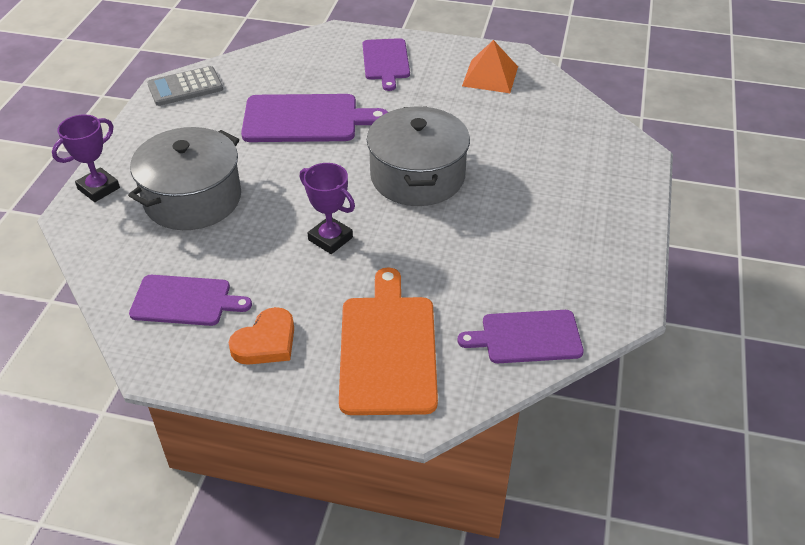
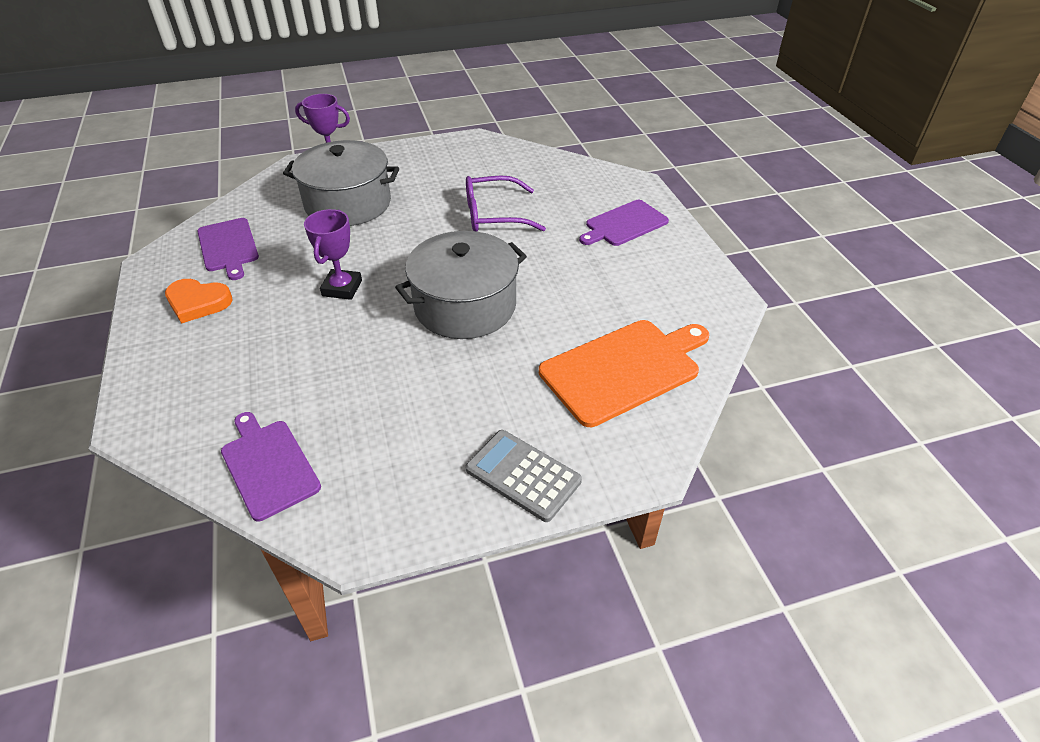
camera: 60 degrees right, 0 degrees up
grey calculator [147,66,223,106] -> grey calculator moved to [465,430,582,522]
purple cutting board [241,94,388,142] -> purple glasses [466,176,546,231]
orange cutting board [339,267,438,415] -> orange cutting board moved to [539,320,709,427]
orange pyramid [462,40,518,93] -> none

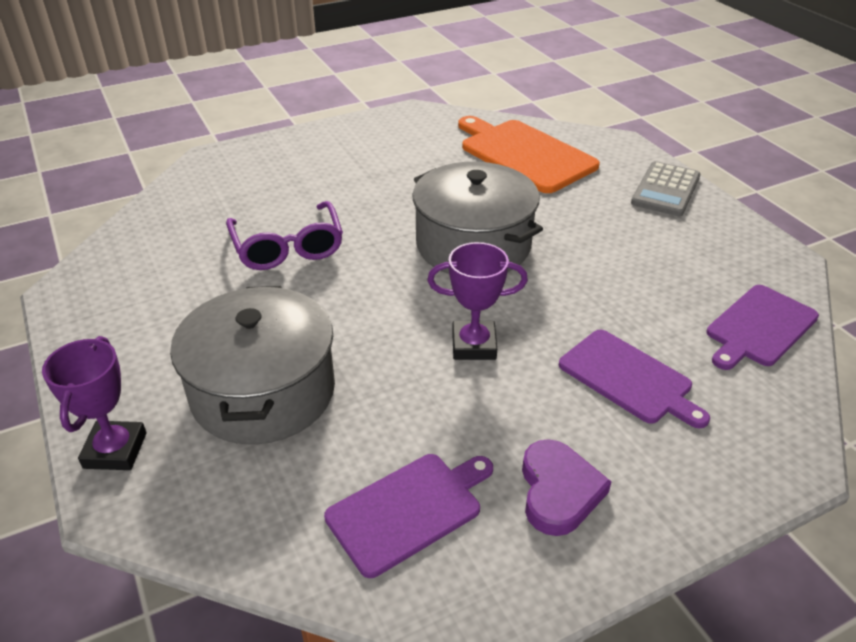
camera: 100 degrees left, 5 degrees down
orange heart [165,279,232,324] -> purple heart [522,439,611,536]
purple cutting board [579,200,669,246] -> purple cutting board moved to [559,329,710,428]

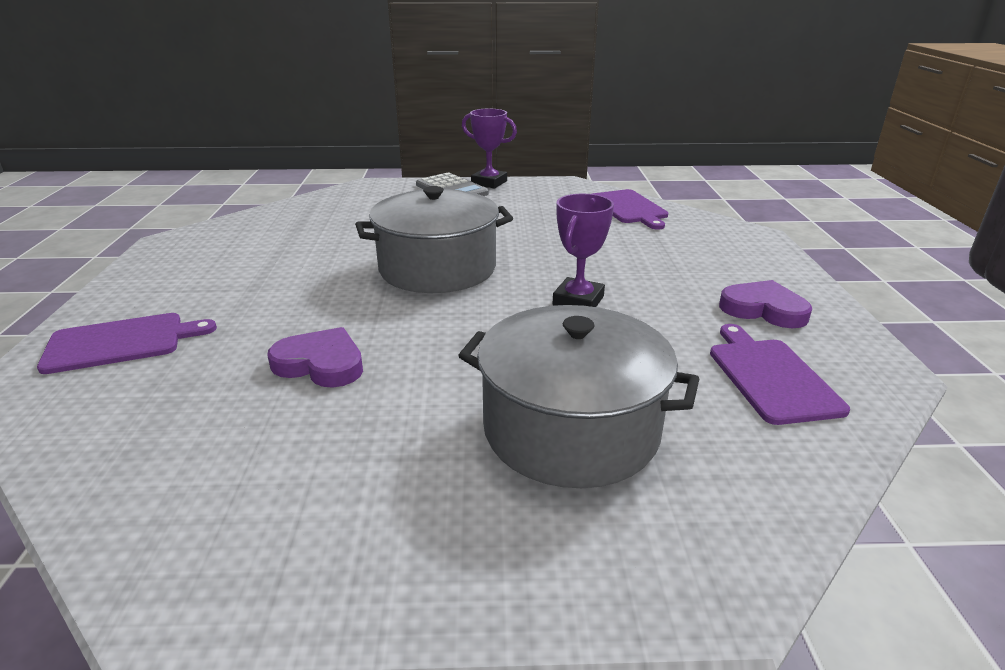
camera: 65 degrees left, 10 degrees down
purple trophy [42,336,147,470] -> purple trophy moved to [462,109,517,188]
purple glasses [226,201,343,270] -> purple heart [267,327,363,388]
orange cutting board [458,116,600,193] -> none
purple cutting board [559,329,710,428] -> purple cutting board moved to [37,313,217,374]

